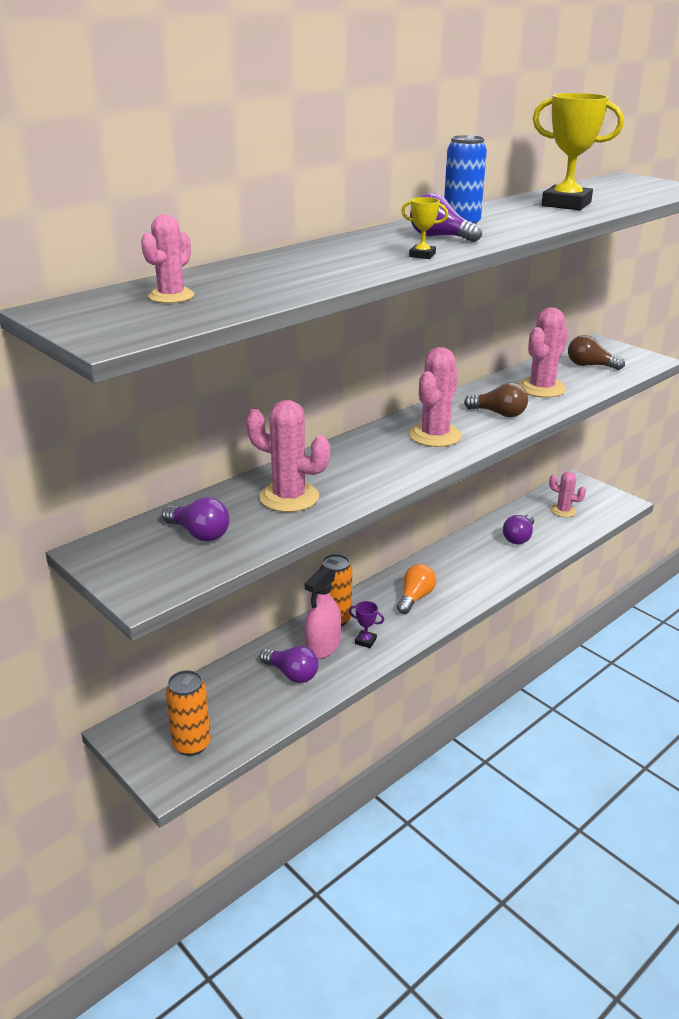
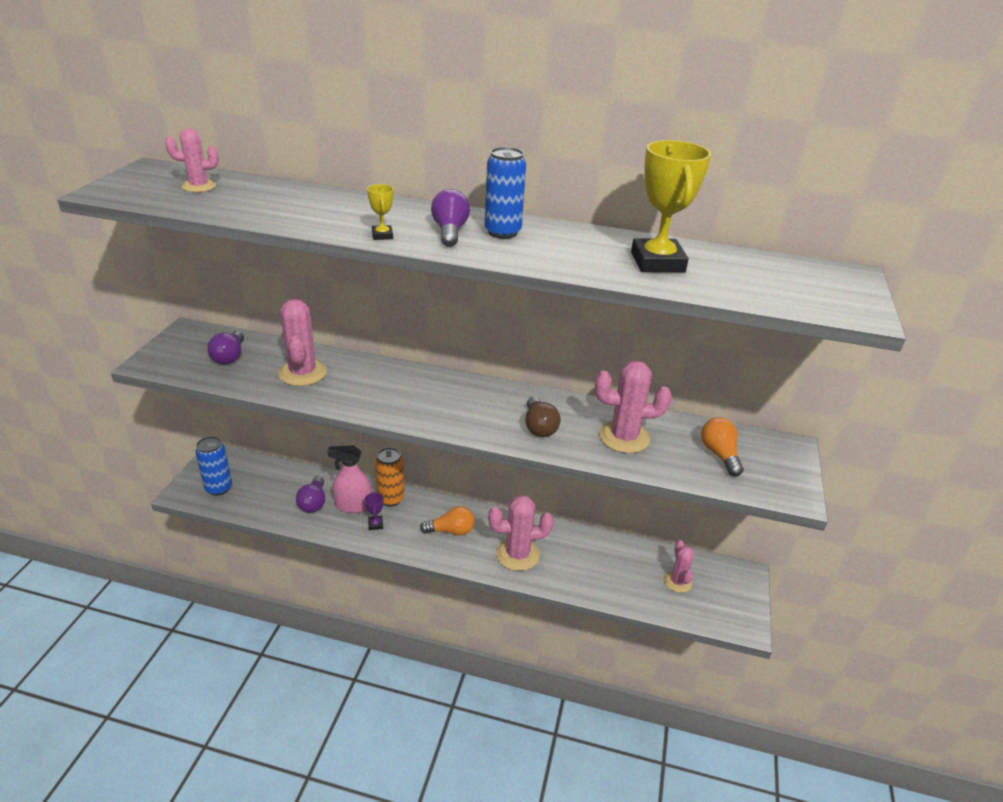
camera: 55 degrees right, 5 degrees up
orange can [166,670,211,756] -> blue can [195,436,232,496]
pink cactus [409,347,462,447] -> pink cactus moved to [488,495,554,571]
purple light bulb [503,515,534,544] -> none
brown light bulb [568,335,625,370] -> orange light bulb [701,417,743,477]

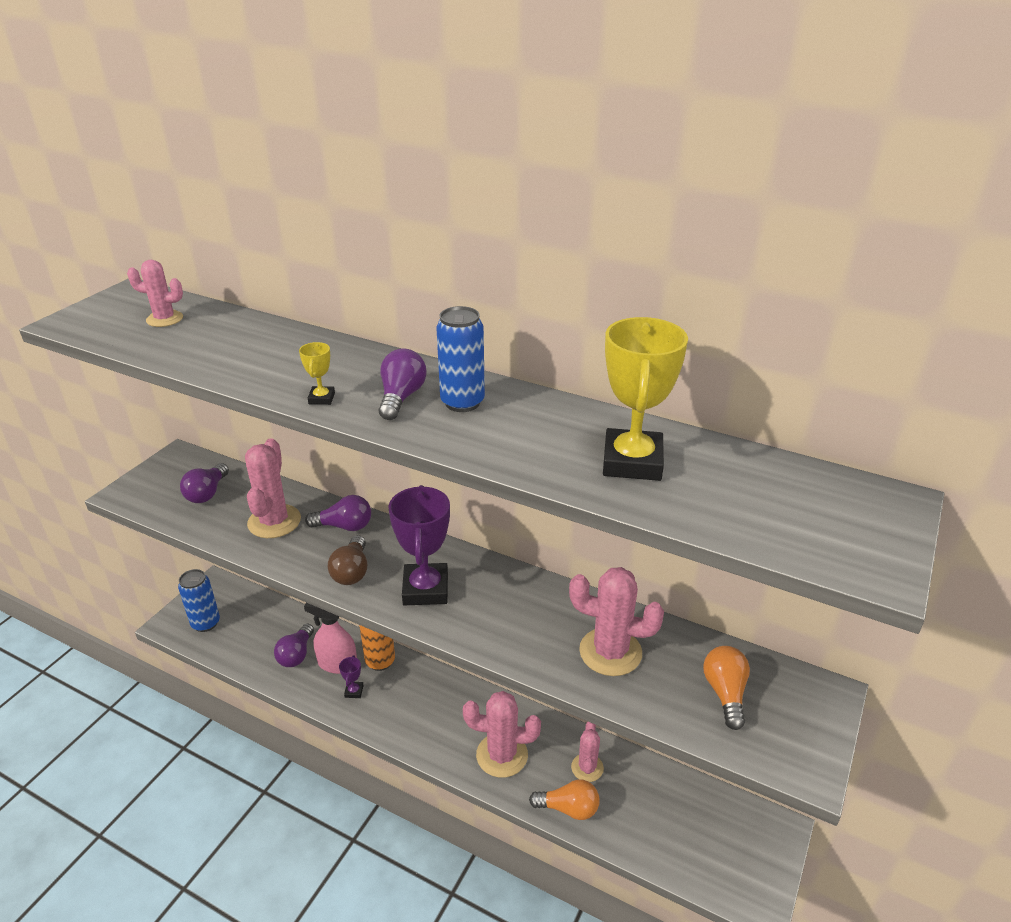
camera: 15 degrees right, 0 degrees up
orange light bulb [420,506,475,536] -> orange light bulb moved to [529,779,599,820]
brown light bulb [525,397,561,437] -> brown light bulb moved to [328,535,367,585]
pink cactus [664,540,694,593] -> pink cactus moved to [571,722,604,782]
none -> purple light bulb [305,495,371,531]
none -> purple trophy [388,485,450,605]

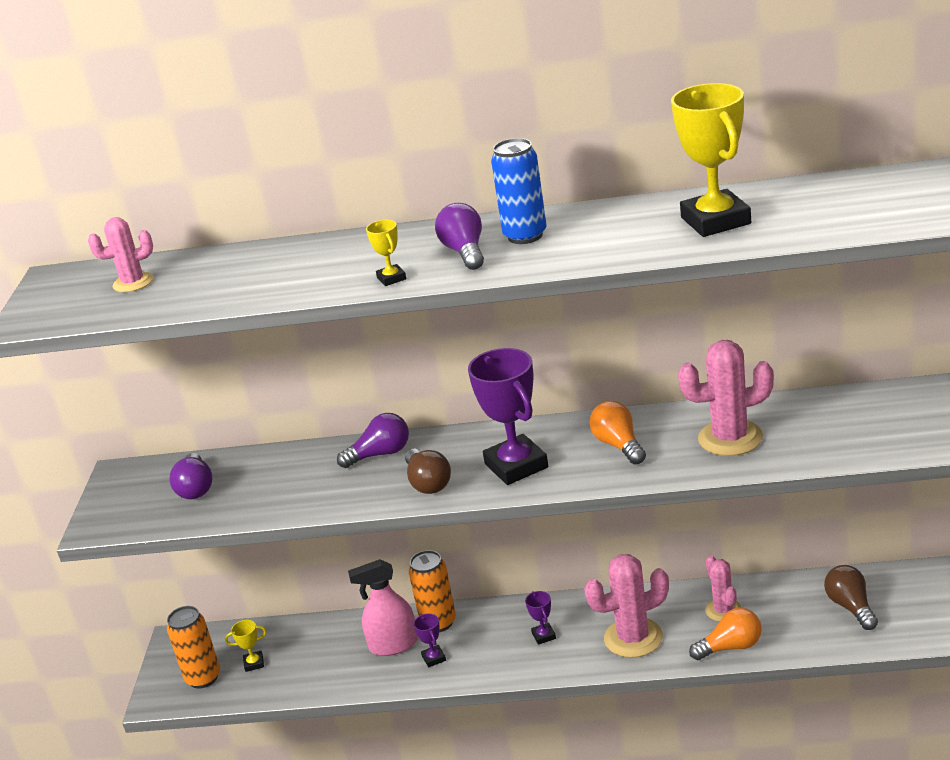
camera: 20 degrees left, 5 degrees down
blue can [178,569,220,632] -> orange can [167,606,220,689]
pink cactus [245,438,301,538] -> none
purple light bulb [274,624,314,667] -> none
orange light bulb [703,646,750,730] -> orange light bulb moved to [589,401,646,465]
none -> yellow trophy [225,620,267,672]
none -> purple trophy [525,591,556,645]
none -> brown light bulb [824,565,878,630]

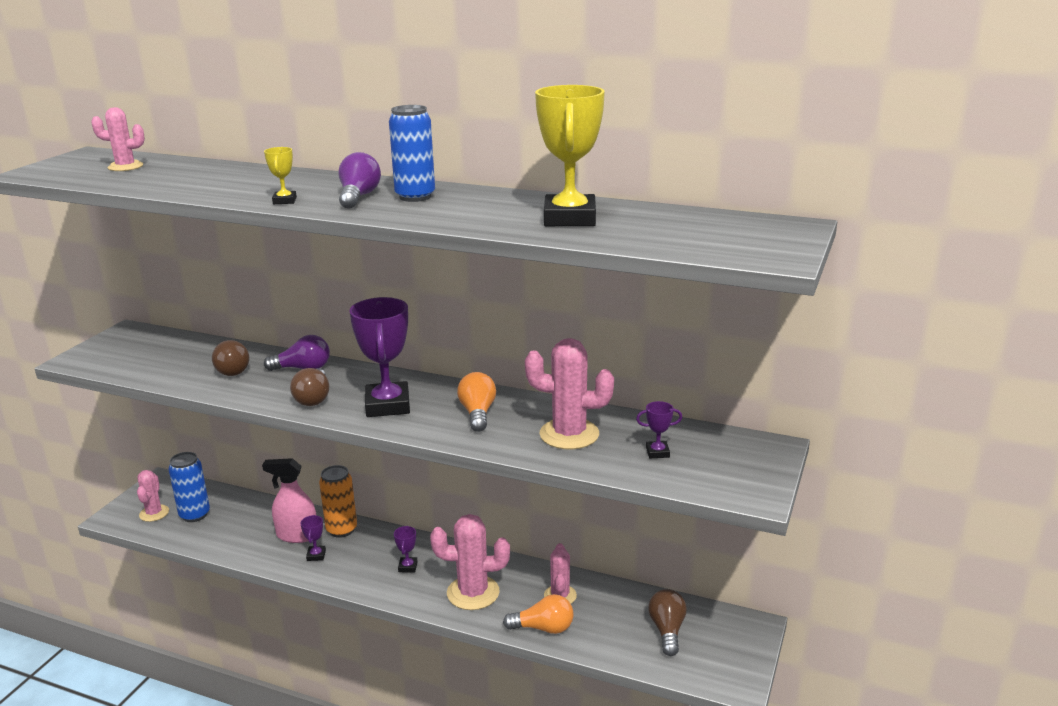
camera: 15 degrees right, 5 degrees down
orange can [167,606,220,689] -> pink cactus [137,470,169,522]
purple light bulb [169,453,212,499] -> none
yellow trophy [225,620,267,672] -> blue can [169,452,210,522]
none -> brown light bulb [212,340,249,376]
none -> purple trophy [636,401,682,458]

